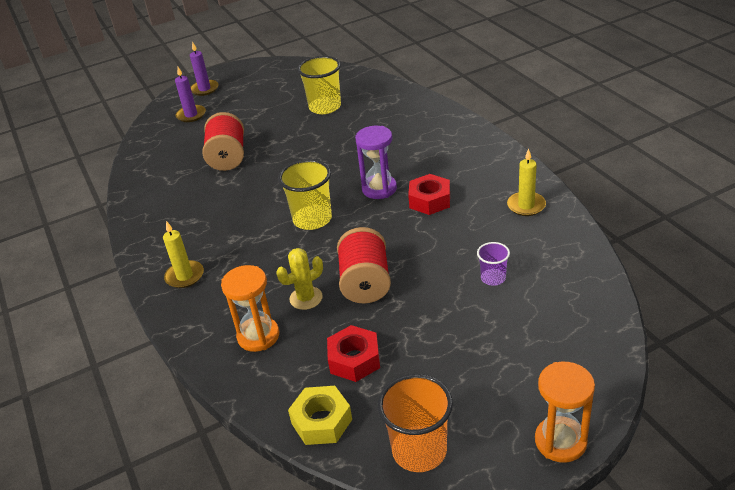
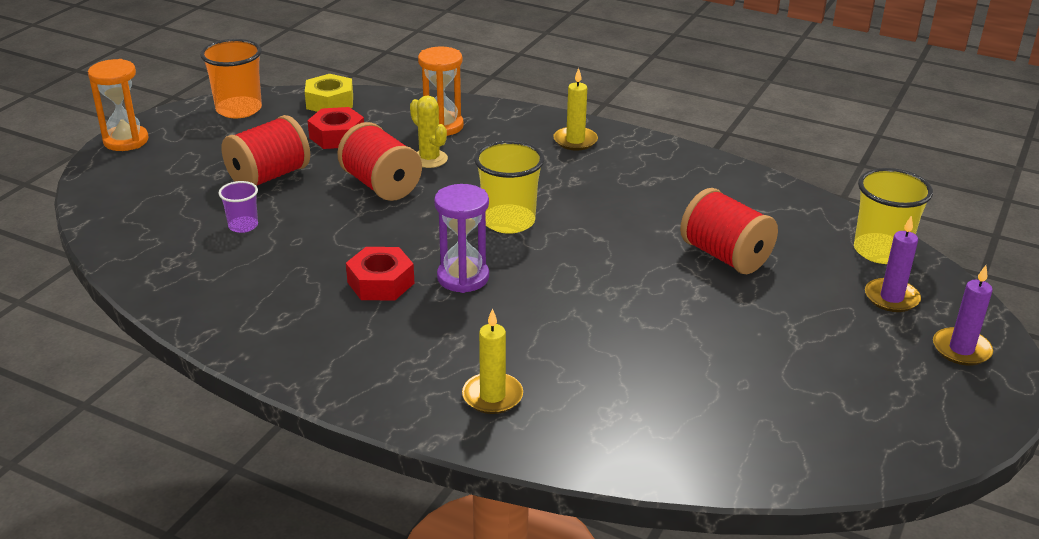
camera: 140 degrees right, 5 degrees down
yellow cactus [276,248,323,310] -> yellow cactus turned 60 degrees counterclockwise [410,95,448,168]
yellow cup [297,56,341,114] -> yellow cup moved to [854,168,933,264]
yellow candle [507,149,546,216] -> yellow candle moved to [462,308,523,414]
none -> red spool [222,115,310,186]

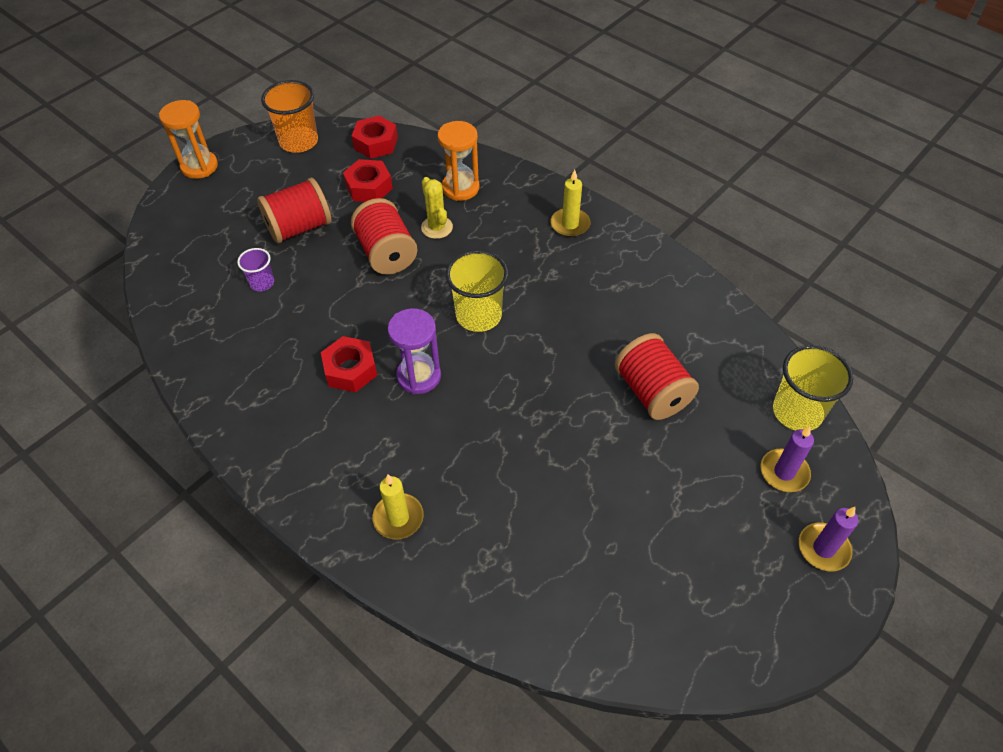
camera: 15 degrees right, 20 degrees up
yellow nut [305,74,353,112] -> red nut [352,116,398,159]

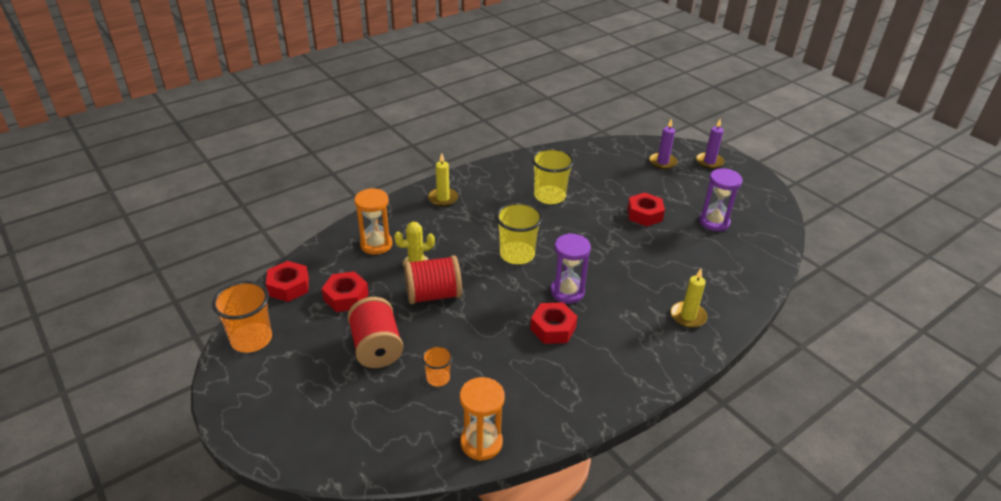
camera: 80 degrees left, 15 degrees down
orange hourglass [159,100,218,179] -> orange hourglass moved to [460,377,505,461]
purple cup [237,248,274,291] -> orange cup [422,345,453,387]
red spool [615,333,699,420] -> none
yellow cup [773,345,853,431] -> yellow cup moved to [532,148,574,204]
none -> red nut [627,192,665,226]
none -> purple hourglass [699,168,742,231]

